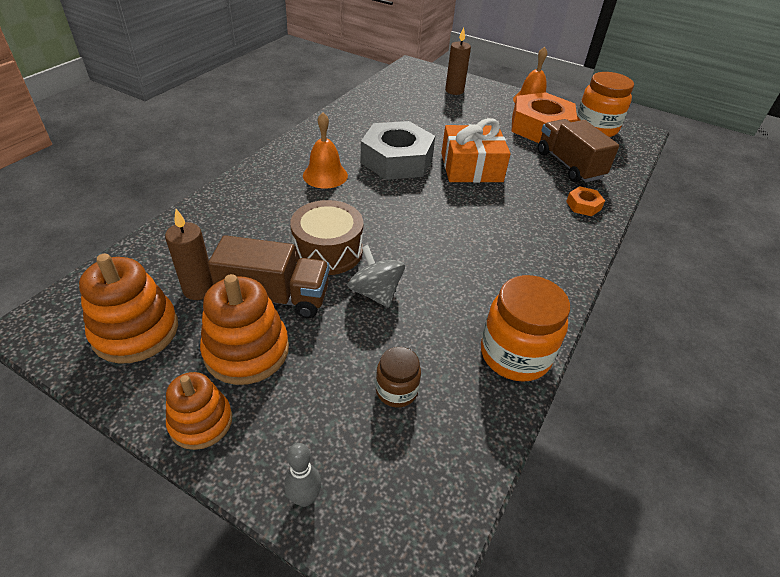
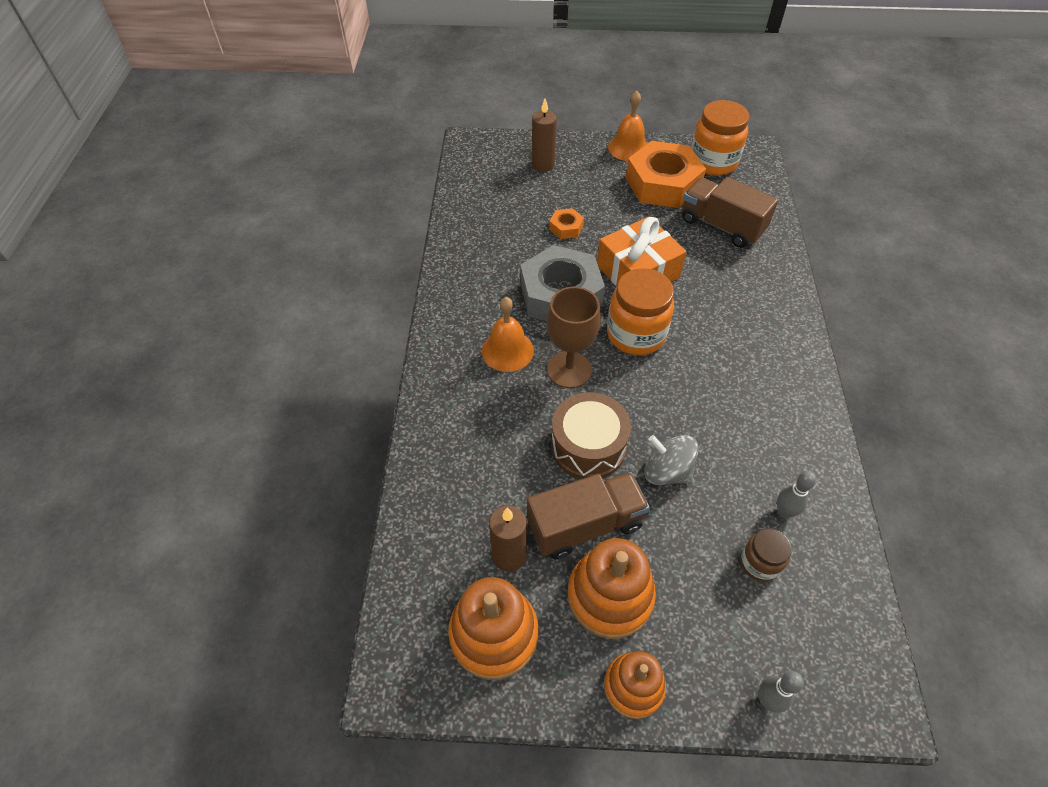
camera: 25 degrees left, 10 degrees up
orange jar [481,275,570,382] -> orange jar moved to [607,268,674,355]
orange nut [566,186,605,216] -> orange nut moved to [549,208,584,239]
none -> brown goblet [547,286,601,388]
none -> grey bowling pin [777,471,816,518]

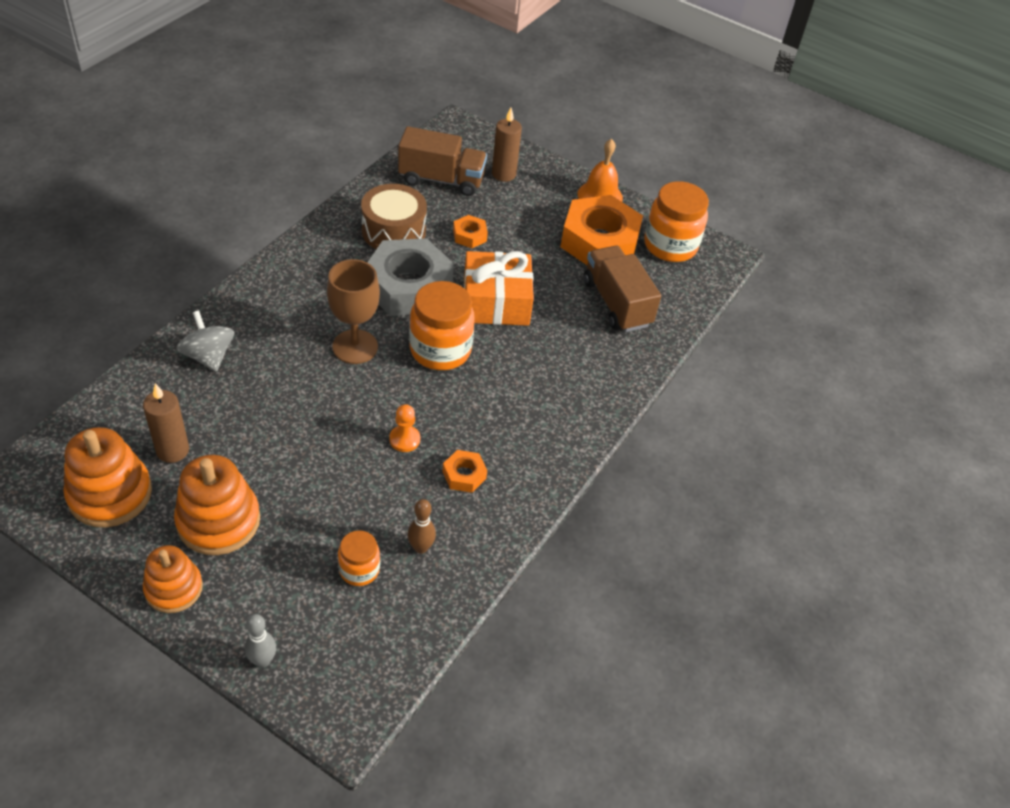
camera: 25 degrees right, 5 degrees down
orange bell [482,297,534,372] -> none
brown truck [527,472,650,559] -> brown truck moved to [398,126,487,196]
brown drum [551,392,631,479] -> brown drum moved to [361,184,427,249]
grey spinning top [644,435,699,485] -> grey spinning top moved to [177,310,235,372]
brown jar [740,528,792,582] -> orange jar [338,530,380,586]
grey bowling pin [777,471,816,518] -> brown bowling pin [408,499,436,554]
none -> orange pawn [389,404,420,452]
none -> orange nut [442,450,487,493]

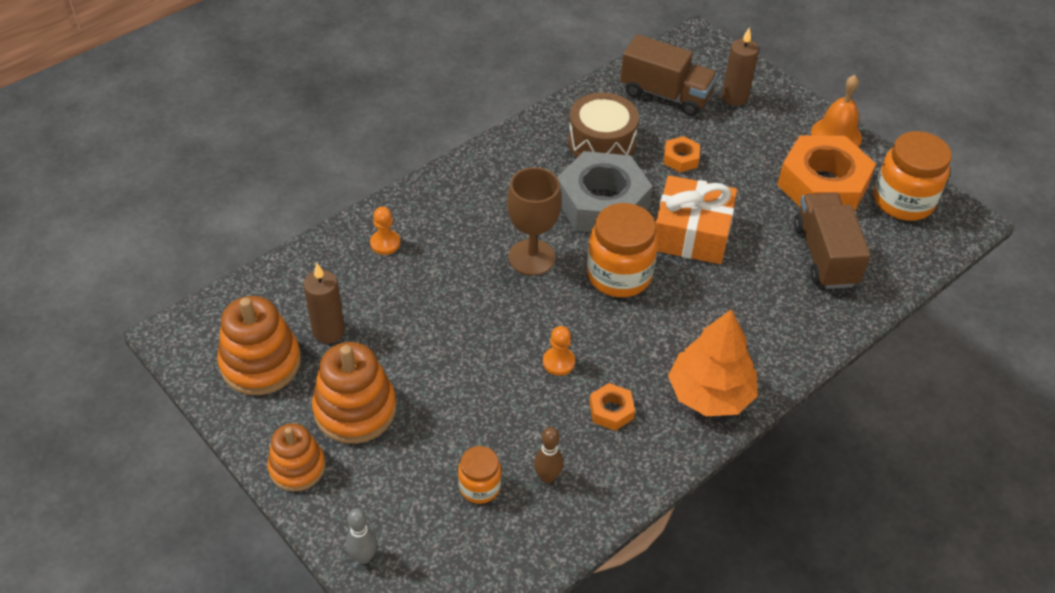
camera: 20 degrees right, 0 degrees up
grey spinning top [177,310,235,372] -> orange pawn [370,207,400,255]
none -> orange tree [668,309,758,416]

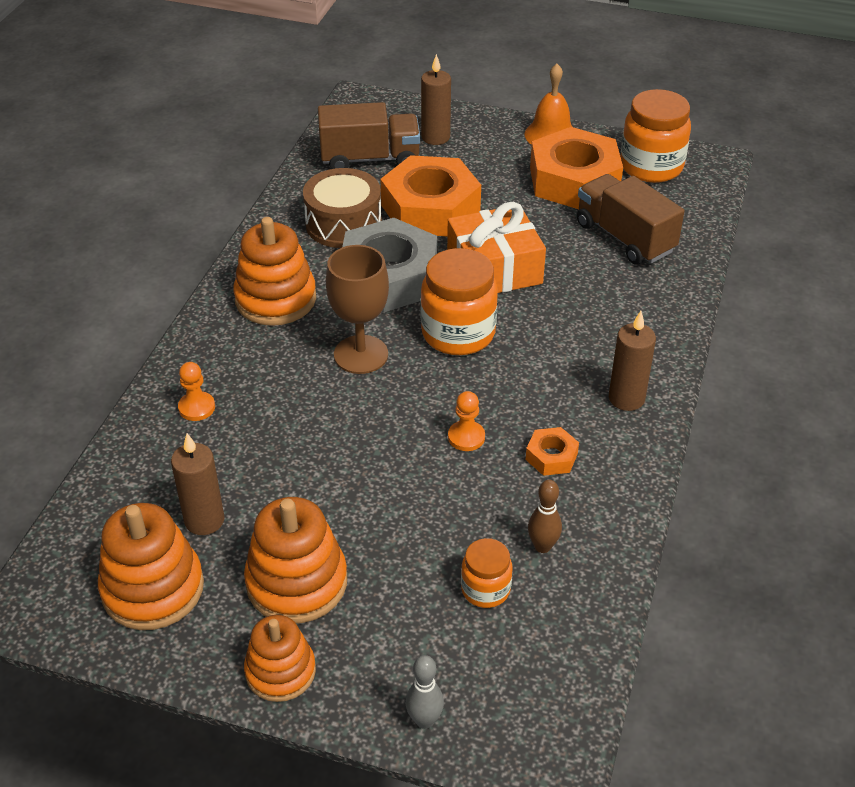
camera: 30 degrees left, 5 degrees down
orange nut [664,136,700,172] -> orange nut [380,155,481,236], size x2.30
orange tree [668,309,758,416] -> brown candle [609,311,656,411]
none -> orange stacking toy [233,217,316,326]

